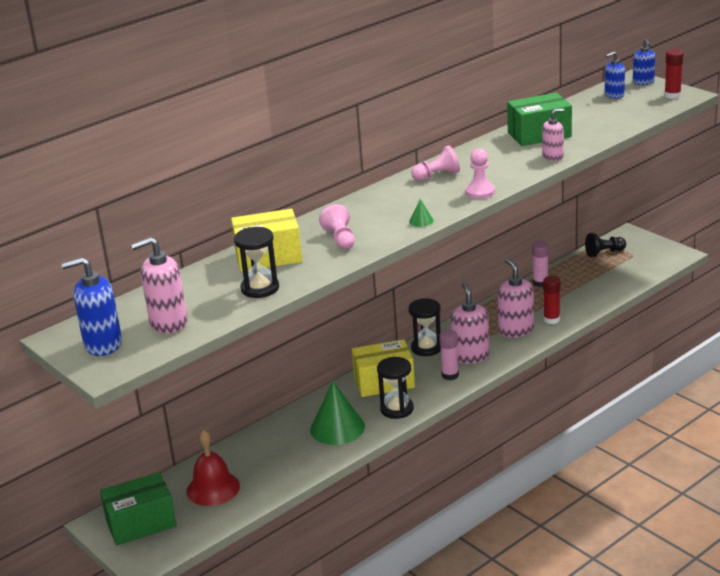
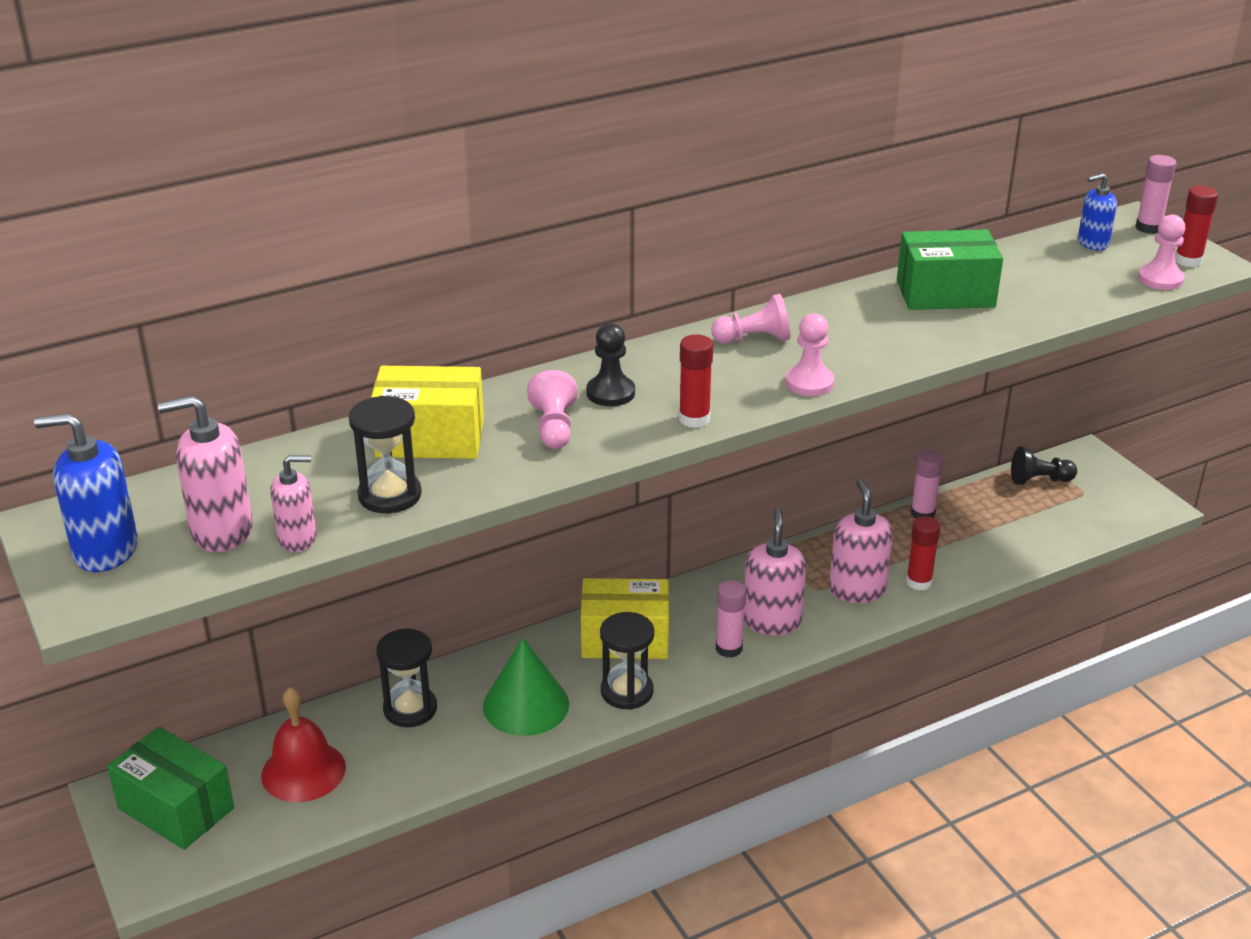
camera: 10 degrees right, 5 degrees up
green box [100,472,177,545] -> green box turned 45 degrees clockwise [107,727,234,850]
black hourglass [408,298,441,356] -> black hourglass moved to [376,628,437,727]
green cone [409,199,434,227] -> red glue stick [679,334,713,428]
pink soap dispenser [542,108,564,161] -> pink soap dispenser moved to [270,455,317,552]
blue soap dispenser [633,39,655,85] -> pink glue stick [1135,155,1176,234]
none -> black pawn [586,323,635,406]
none -> pink pawn [1138,215,1185,290]

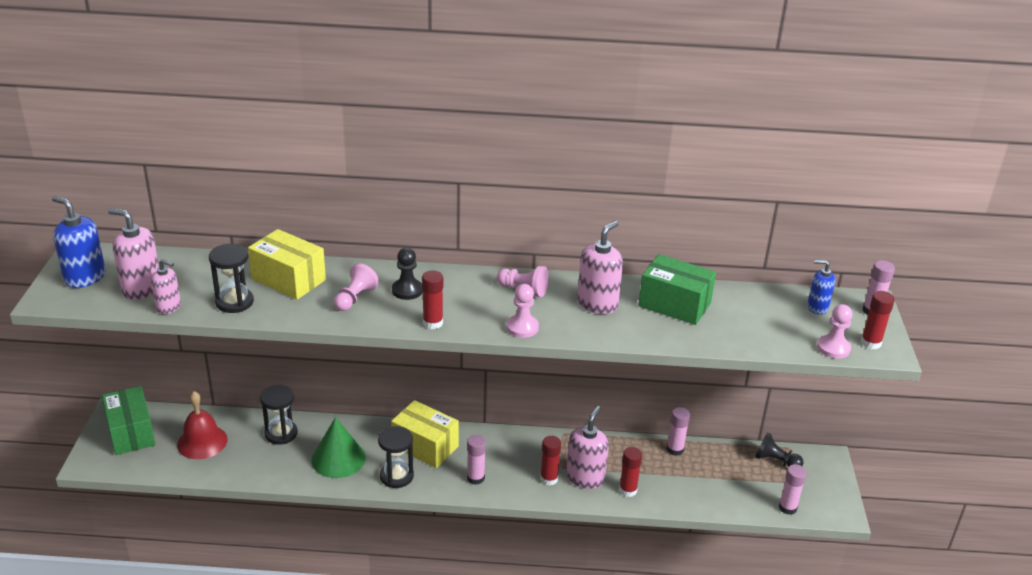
camera: 30 degrees right, 0 degrees up
pink soap dispenser [744,508,807,635] -> pink soap dispenser moved to [577,221,623,314]
none -> red glue stick [540,436,561,485]
none -> pink glue stick [779,464,807,515]

